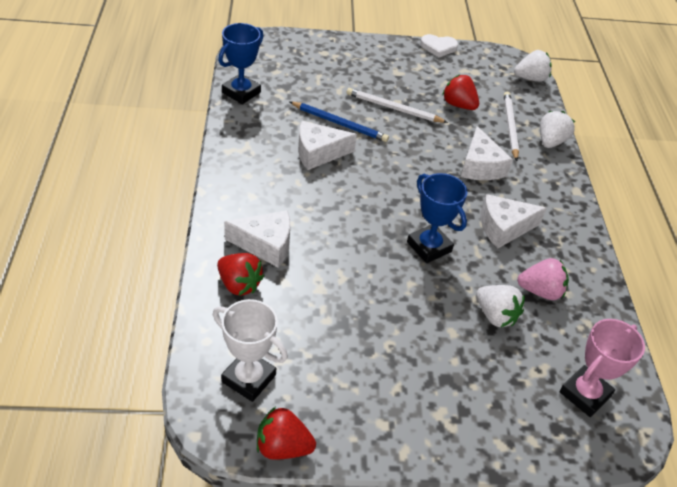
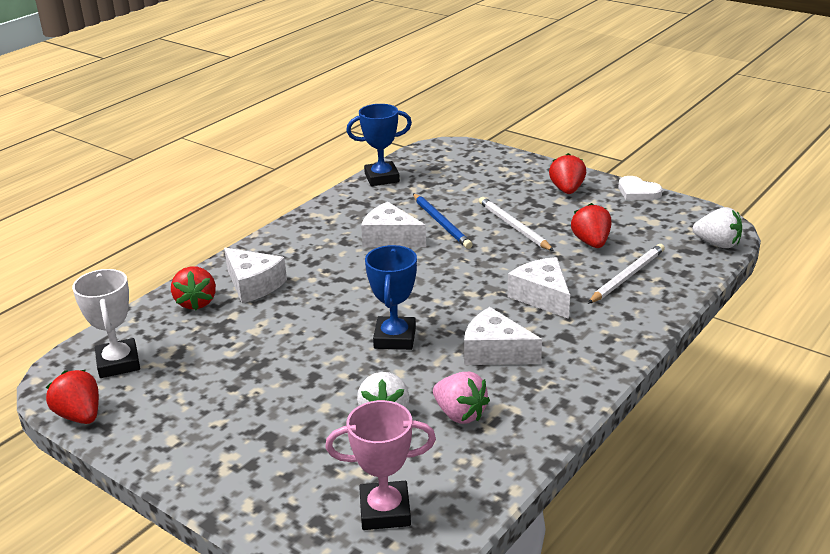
camera: 45 degrees right, 15 degrees down
white cheese [461,126,513,180] -> white cheese turned 120 degrees clockwise [508,257,570,319]
white strawberry [540,111,575,148] -> none
none -> red strawberry [549,153,586,194]

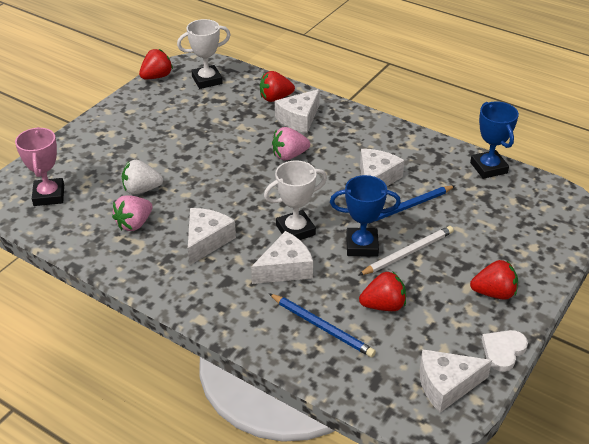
camera: 85 degrees right, 10 degrees up
blue trophy [365,245,417,350] -> blue trophy moved to [330,175,401,257]
white pencil [588,244,665,304] -> blue pencil [269,293,376,357]
white strawberry [693,207,742,248] -> none
none -> white trophy [264,160,327,240]
none -> pink strawberry [272,127,310,160]
none -> white cheese [420,349,492,413]

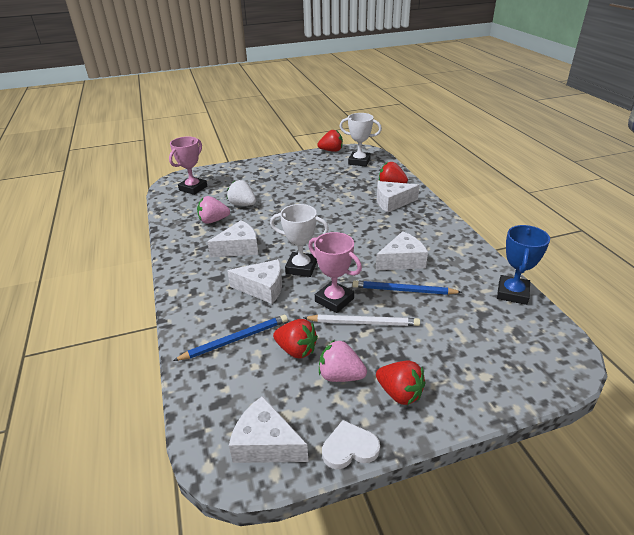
camera: 40 degrees right, 5 degrees down
blue pencil [269,293,376,357] -> blue pencil turned 105 degrees counterclockwise [173,315,288,361]
pink strawberry [272,127,310,160] -> pink strawberry moved to [319,340,367,382]
blue trophy [330,175,401,257] -> pink trophy [308,232,362,313]

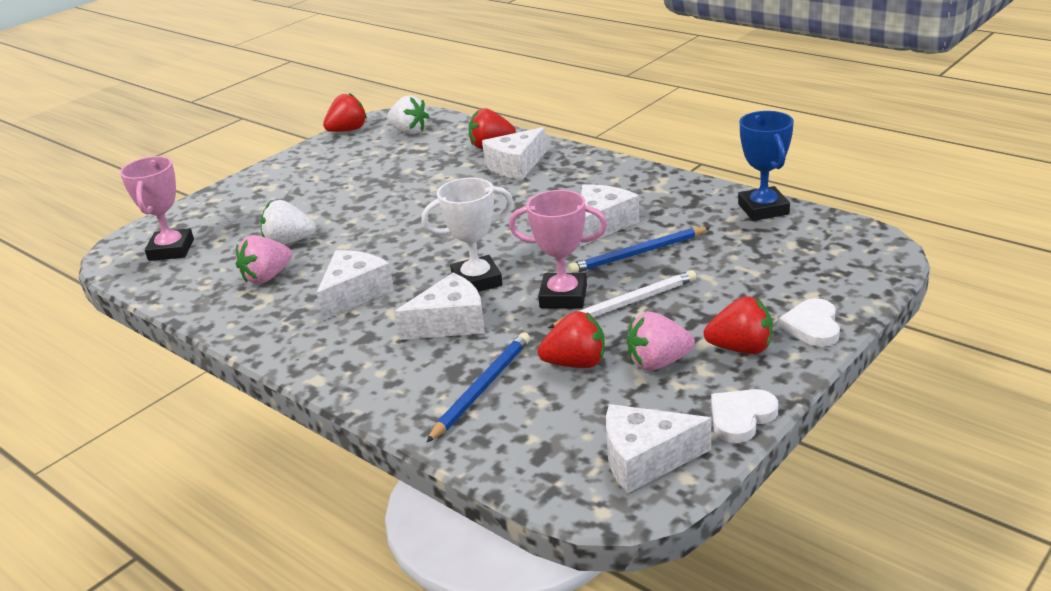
camera: 30 degrees left, 5 degrees down
white trophy [339,113,382,166] -> white strawberry [387,95,429,135]
none -> white heart [778,298,840,347]

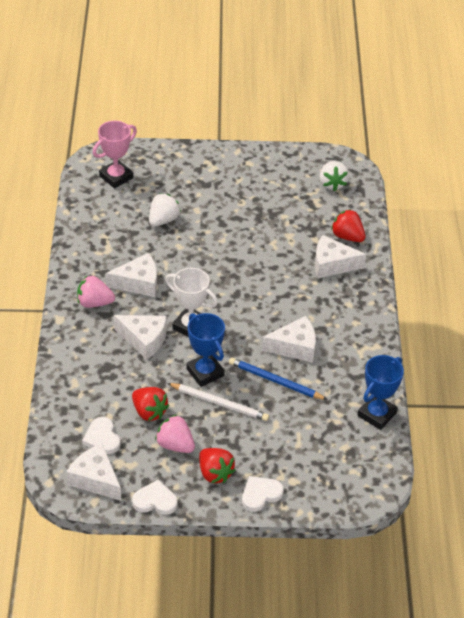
camera: 45 degrees right, 15 degrees up
pink strawberry [236,235,292,284] -> pink strawberry moved to [77,276,115,308]
white strawberry [260,200,316,245] -> white strawberry turned 75 degrees clockwise [149,193,181,226]
red strawberry [323,93,367,132] -> none
blue pencil [426,332,530,443] -> none
pink trophy [509,190,607,308] -> blue trophy [186,313,225,387]
none -> white heart [82,417,121,454]

